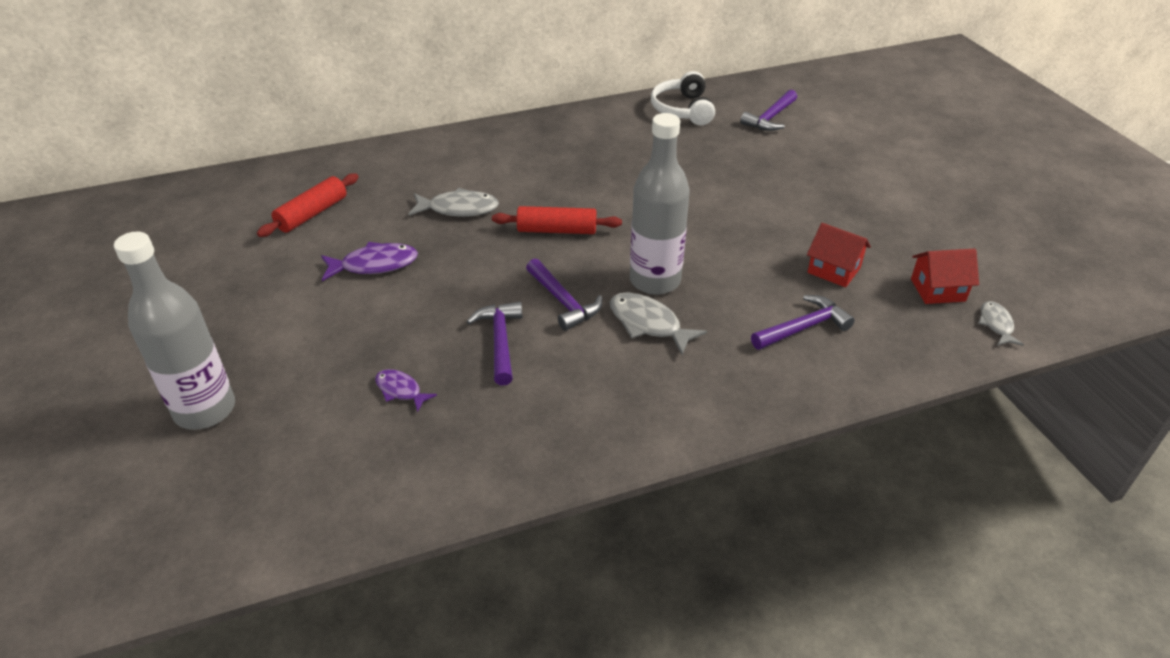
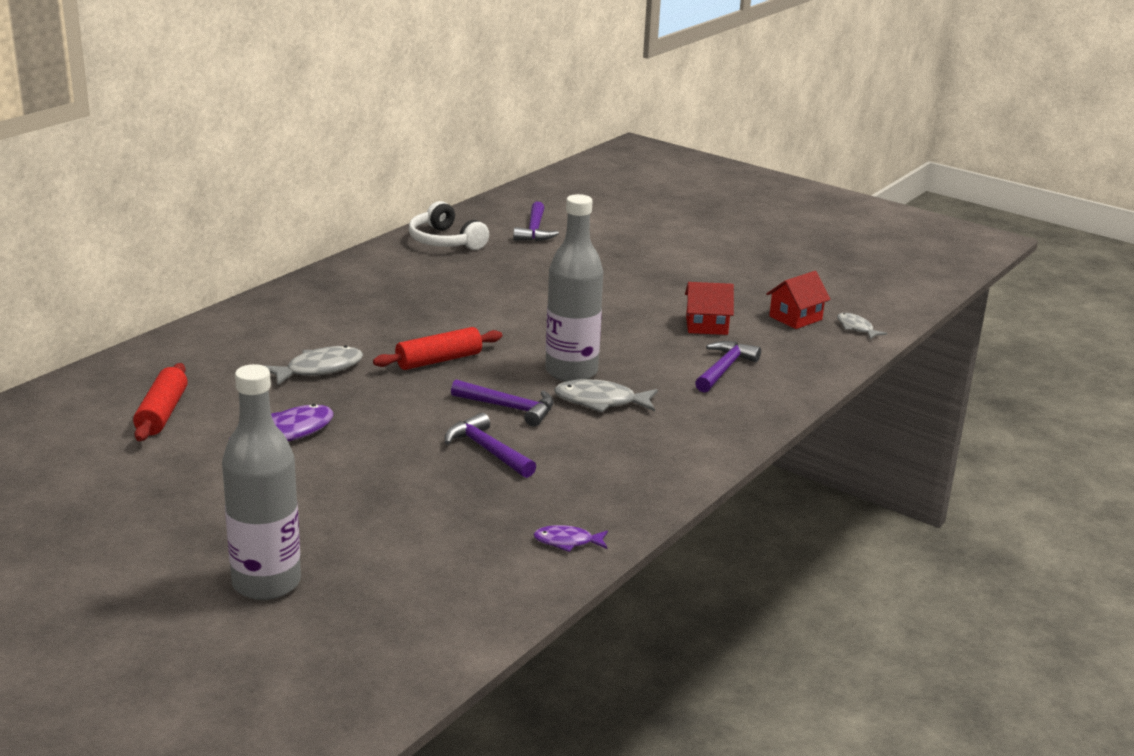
camera: 35 degrees left, 15 degrees down
purple fish [375,369,437,412] -> purple fish moved to [533,525,608,552]

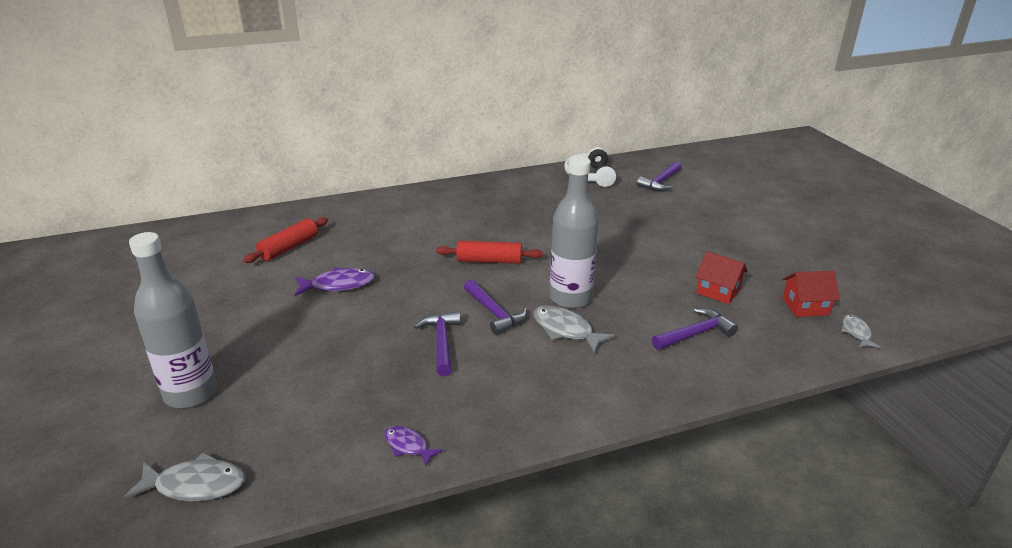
camera: 35 degrees right, 5 degrees up
grey fish [263,345,363,386] -> grey fish moved to [123,453,245,501]

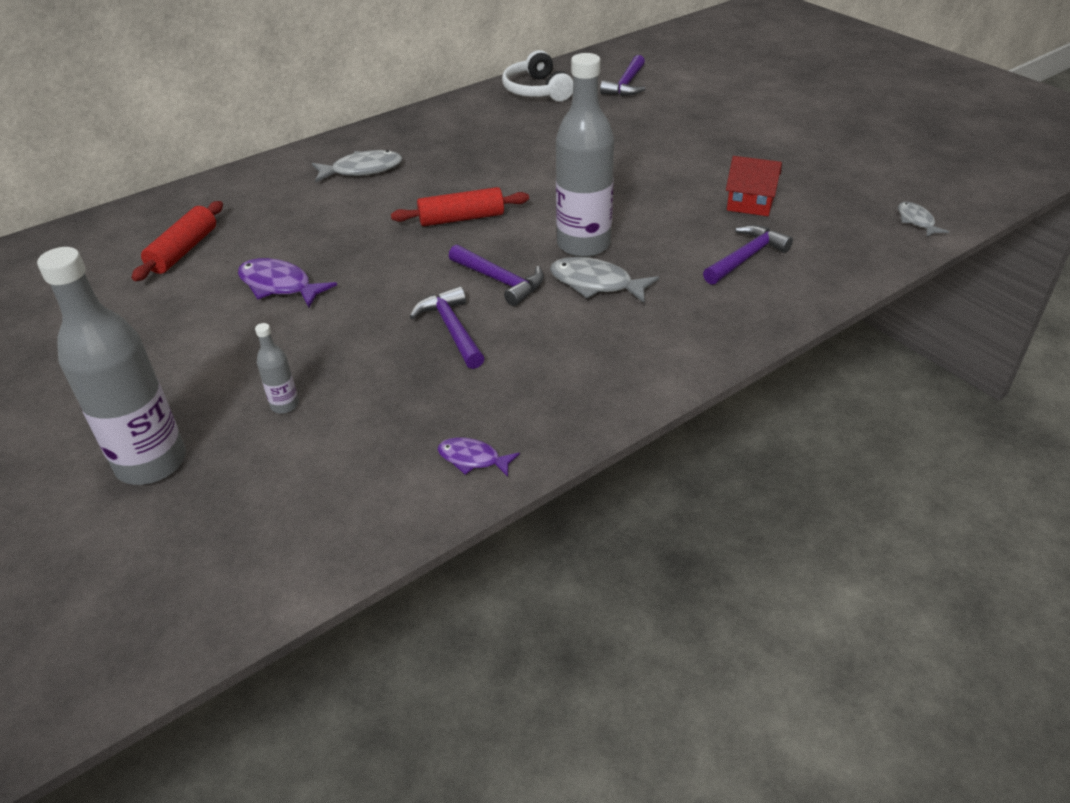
camera: 15 degrees left, 10 degrees up
grey fish [123,453,245,501] -> grey fish moved to [312,150,403,182]
purple fish [295,267,375,296] -> purple fish turned 120 degrees counterclockwise [238,258,337,308]
red house [782,271,840,317] -> none
none -> grey bottle [255,323,299,414]

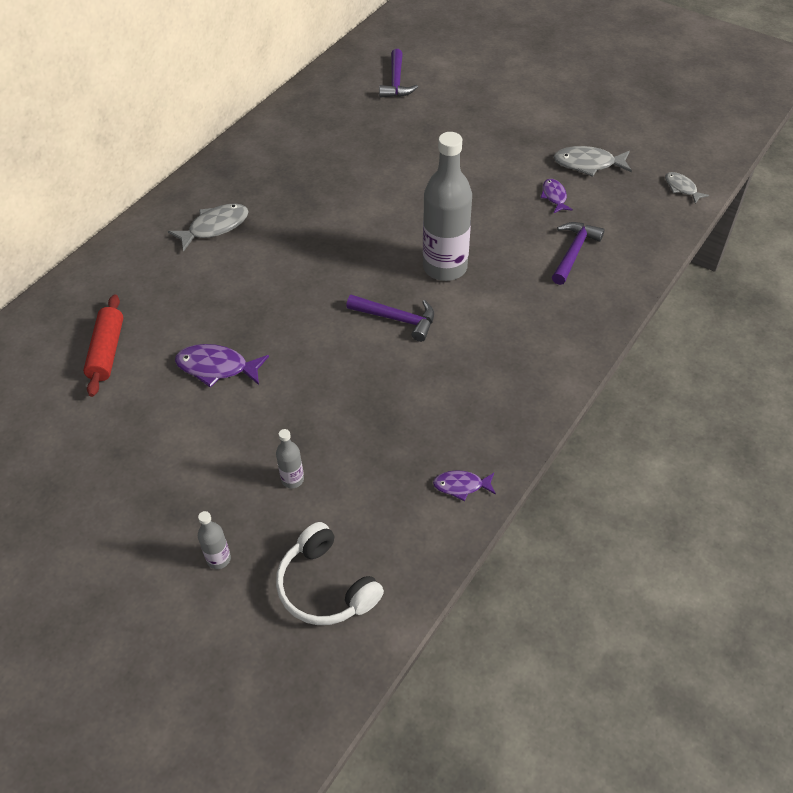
camera: 20 degrees left, 10 degrees up
grey bottle [37,247,186,485] -> grey bottle [198,511,231,569], size x0.43
red rolling pin [391,187,529,226] -> none
purple hammer [410,286,485,369] -> none
white headphones [502,50,573,102] -> white headphones moved to [276,522,384,625]
grey fish [550,257,659,304] -> grey fish moved to [554,146,632,177]
red house [726,156,782,216] -> purple fish [541,179,573,213]

